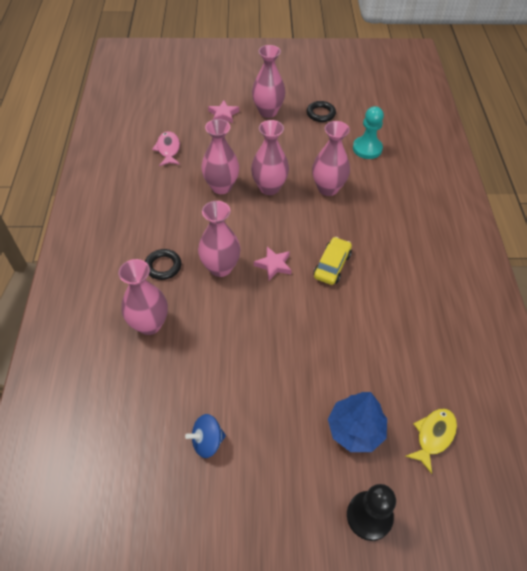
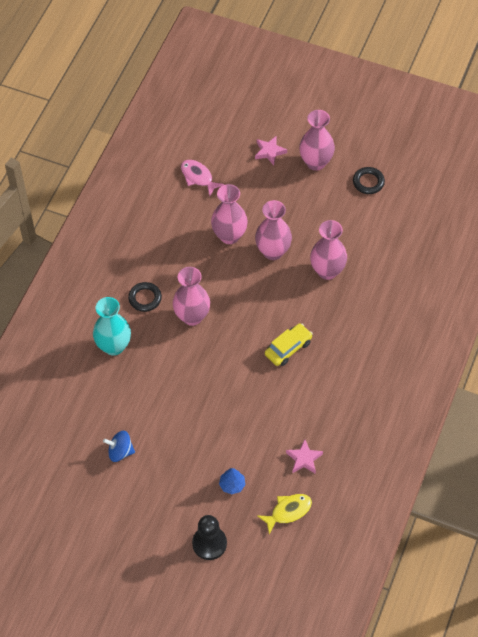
camera: 25 degrees right, 5 degrees up
pink vase [118,259,168,335] -> turquoise vase [93,297,131,356]
pink fish [152,131,180,166] -> pink fish turned 60 degrees counterclockwise [181,160,225,196]
pink star [254,247,291,280] -> pink star moved to [286,439,323,474]
blue tree [328,392,387,452] -> blue tree [219,468,246,495], size x0.56
turquoise pawn [353,106,384,159] -> none

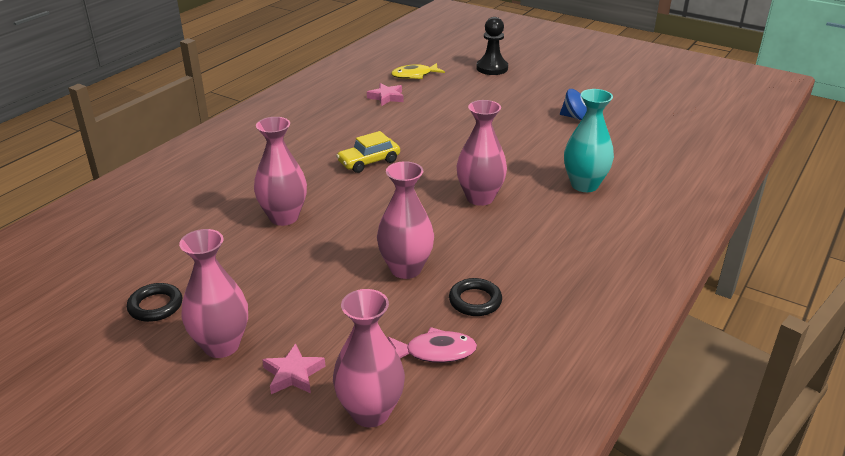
camera: 170 degrees left, 25 degrees down
black ring [128,282,162,312] -> black ring moved to [449,278,502,316]
pink fish [181,160,225,196] -> pink fish turned 60 degrees counterclockwise [387,327,477,363]
blue tree [219,468,246,495] -> none
pink vase [255,200,292,260] -> pink vase moved to [333,289,405,427]

